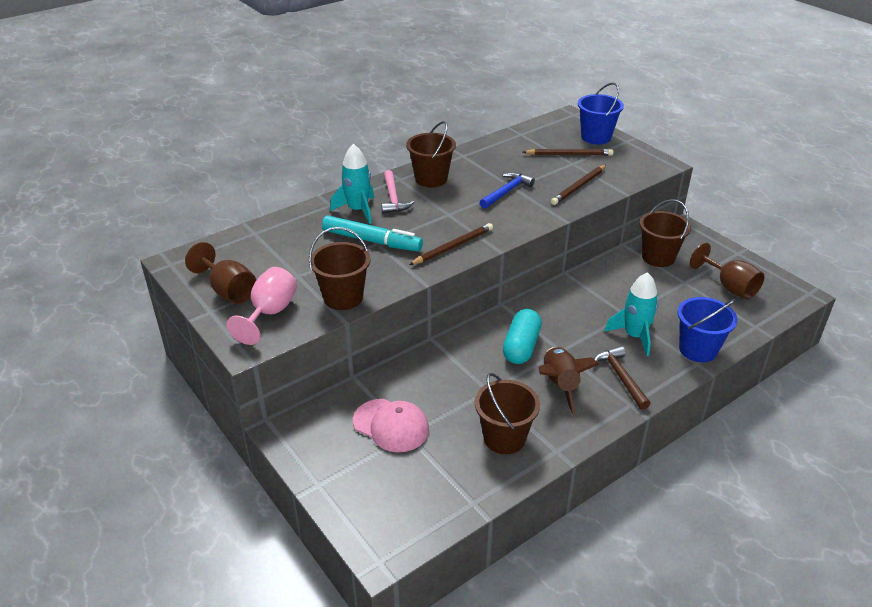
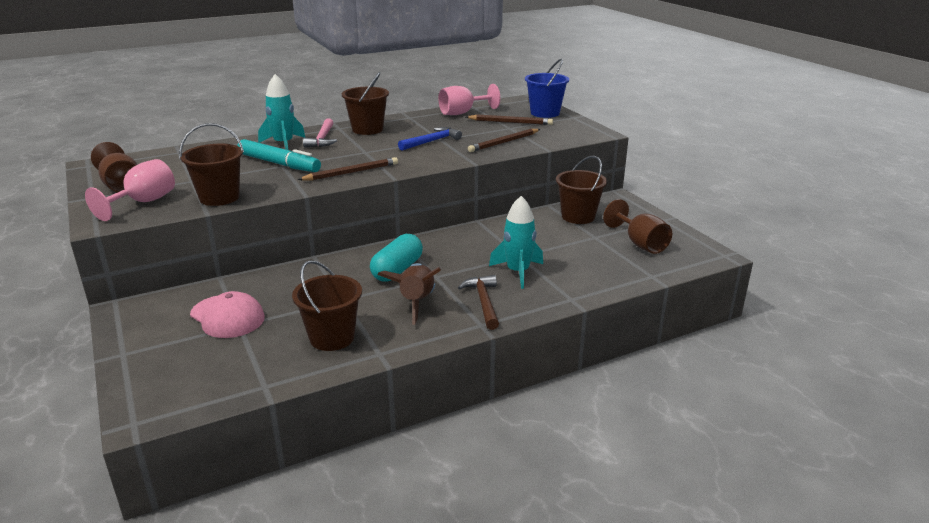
camera: 10 degrees right, 10 degrees down
blue bucket [678,297,738,362] -> none
none -> pink goblet [438,84,500,115]

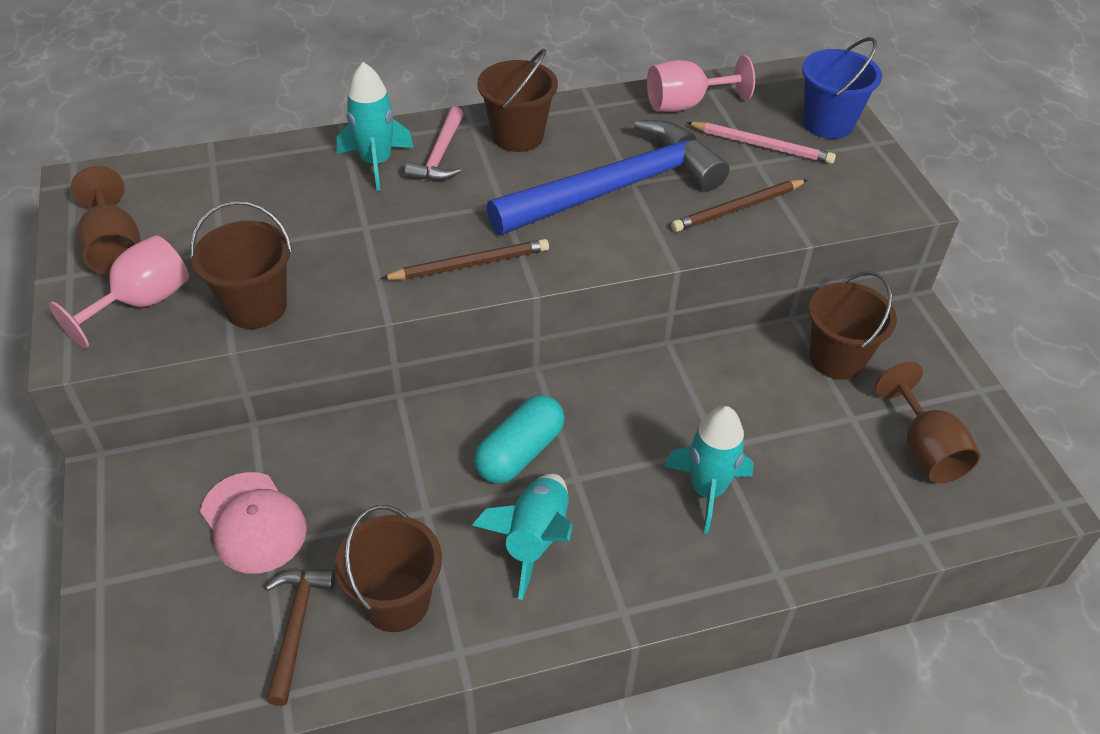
camera: 10 degrees right, 20 degrees up
turquoise marker [237,139,321,172] -> none
brown rocket [378,263,441,325] -> turquoise rocket [472,473,573,600]
blue hammer [398,127,462,151] -> blue hammer [486,120,729,235], size x2.13
brown hammer [458,275,499,330] -> brown hammer moved to [266,570,335,706]
brown pencil [466,115,553,125] -> pink pencil [686,122,836,164]

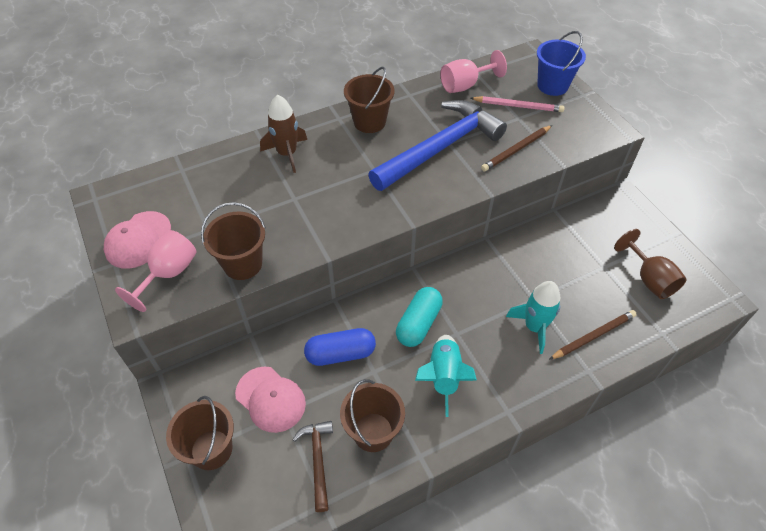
camera: 10 degrees left, 5 degrees up
brown goblet [71,166,141,275] -> pink cap [104,211,171,269]
turquoise rocket [337,62,414,191] -> brown rocket [260,95,307,173]
brown pencil [381,239,549,280] -> brown pencil moved to [549,310,637,360]
pink hammer [405,107,464,181] -> none
brown bucket [809,271,897,380] -> brown bucket moved to [166,396,234,470]
none -> blue capsule [304,328,376,366]

